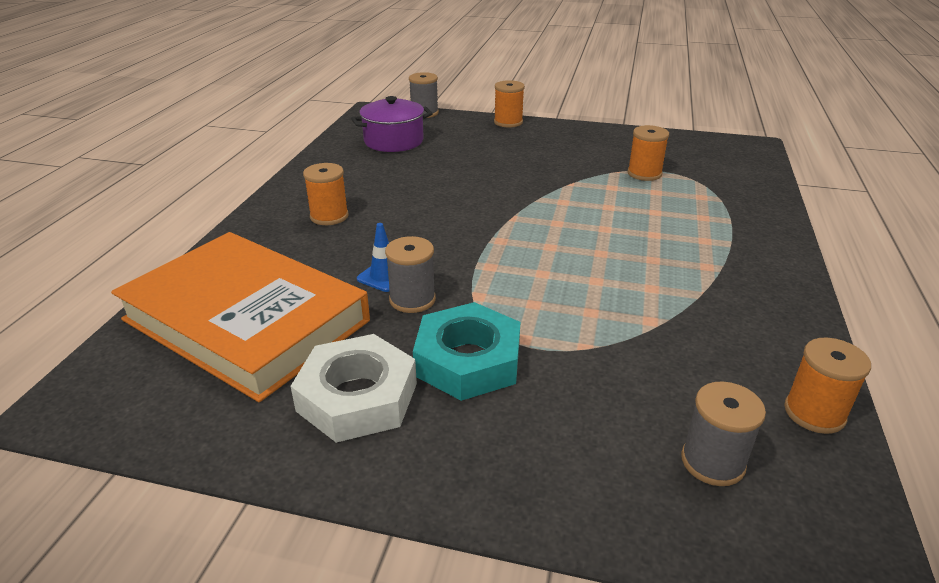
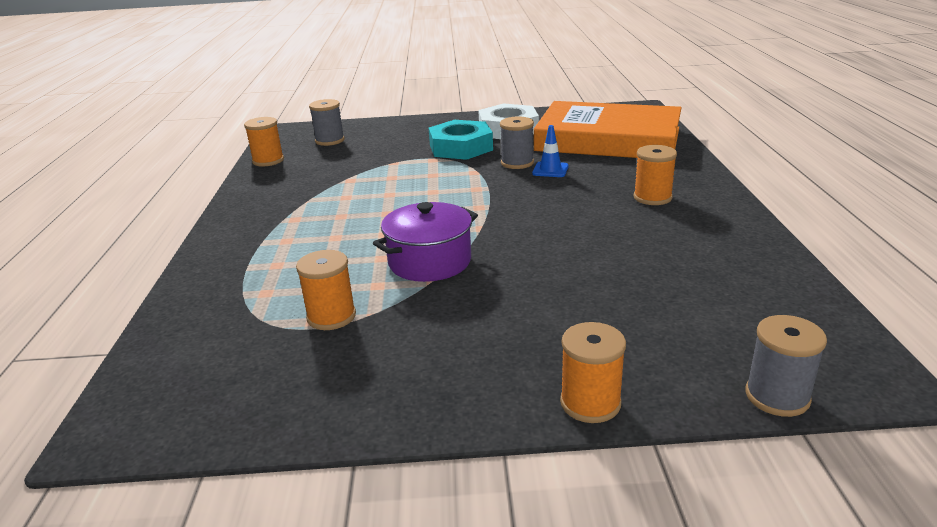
camera: 165 degrees right, 5 degrees down
purple pot [351,96,433,152] -> purple pot moved to [373,202,478,282]

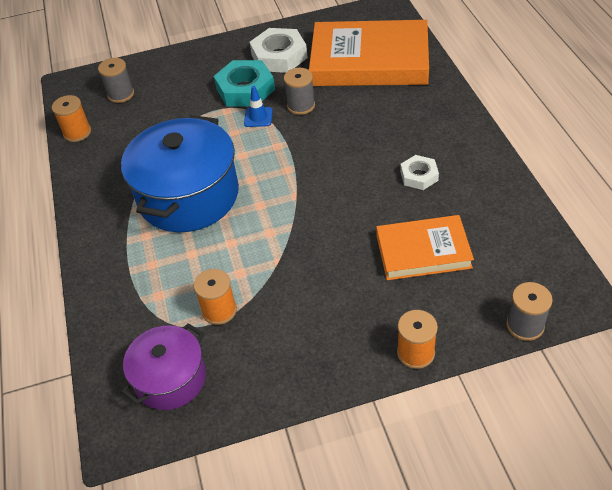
camera: 10 degrees left, 20 degrees up
purple pot [373,202,478,282] -> purple pot moved to [121,323,206,410]
blue traffic cone [532,125,569,177] -> blue traffic cone moved to [244,86,273,127]
orange spool [634,145,677,205] -> none
none -> blue pot [121,115,239,232]
none -> orange book [376,215,474,280]
none -> white nut [400,155,439,190]

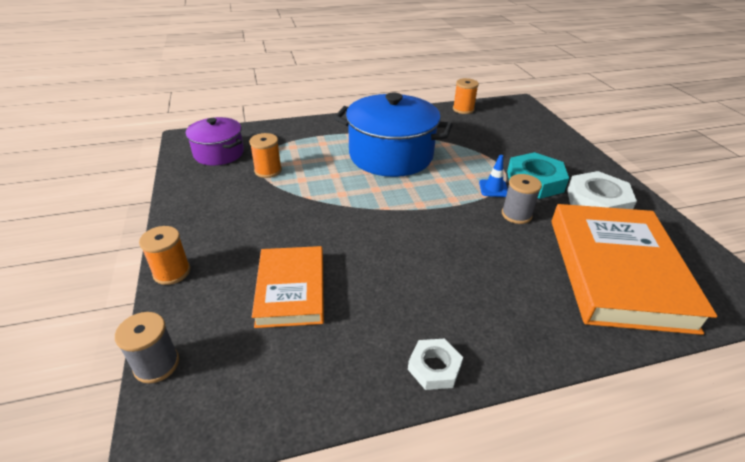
camera: 85 degrees right, 10 degrees down
grey spool [98,58,134,103] -> none
white nut [400,155,439,190] -> white nut moved to [408,339,463,390]

